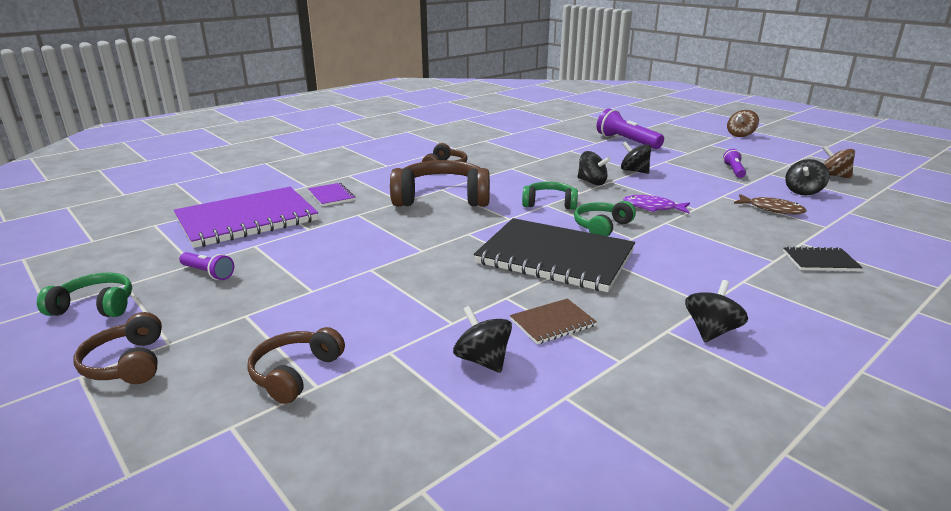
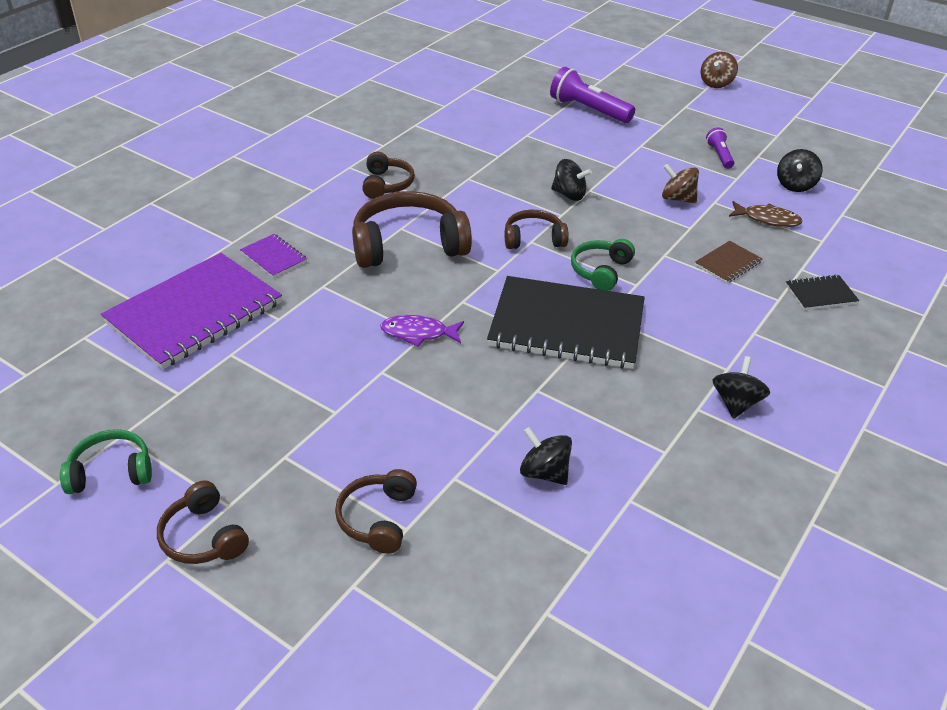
camera: 15 degrees left, 15 degrees up
purple flashlight [179,252,234,280] -> none
brown notebook [510,298,597,344] -> brown notebook moved to [695,241,762,283]
green headphones [522,182,578,210] -> brown headphones [505,210,569,249]
black spinning top [621,141,651,174] -> none
purple fish [623,195,690,213] -> purple fish moved to [380,315,464,347]
brown spinning top [822,146,855,179] -> brown spinning top moved to [662,164,699,203]

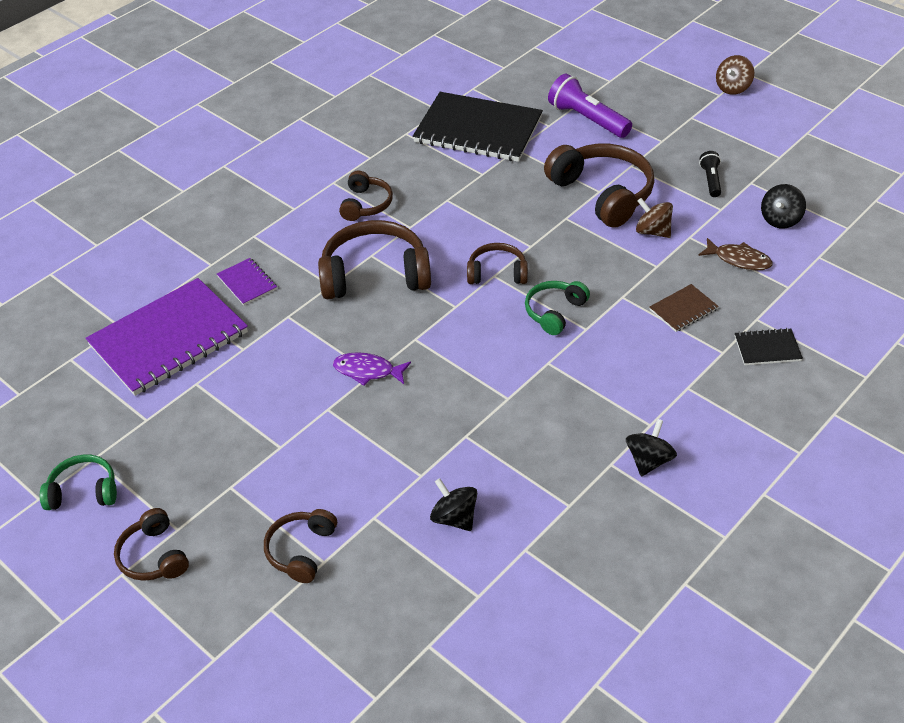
camera: 10 degrees right, 5 degrees up
black notebook [487,276,645,369] -> black notebook moved to [413,92,543,162]
black spinning top [551,159,592,201] -> none
purple flashlight [706,127,734,169] -> black flashlight [699,151,721,197]
none -> brown headphones [544,144,655,228]

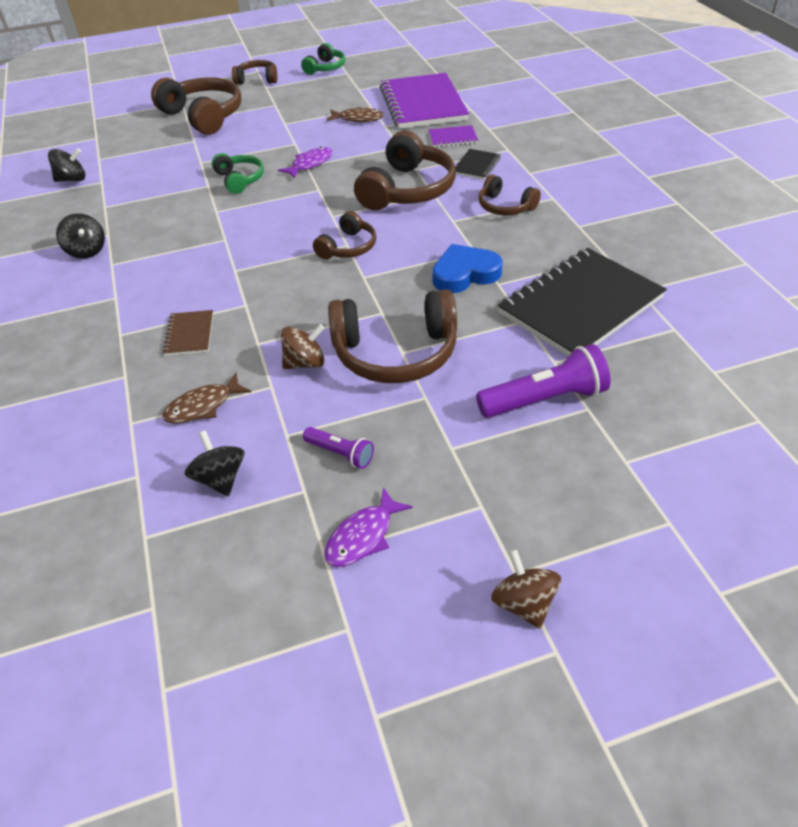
camera: 120 degrees right, 0 degrees up
brown headphones [264,509,337,583] -> brown headphones [151,77,241,135], size x1.81
black spinning top [430,478,477,531] -> black spinning top moved to [48,148,85,182]
green headphones [525,281,590,335] -> green headphones moved to [212,153,264,194]
black flashlight [699,151,721,197] -> purple flashlight [303,427,374,469]
black notebook [735,328,803,365] -> black notebook moved to [455,149,501,180]
none -> purple fish [324,487,413,567]
none -> brown fish [326,107,384,122]
none -> blue heart [432,244,503,293]

